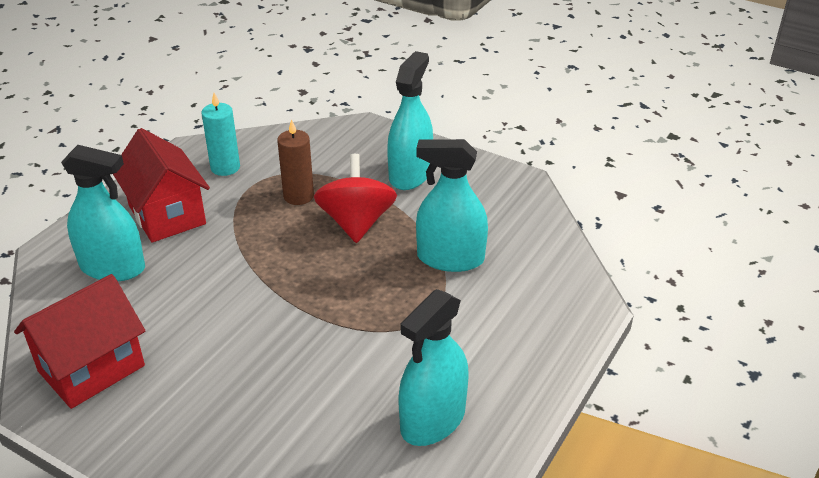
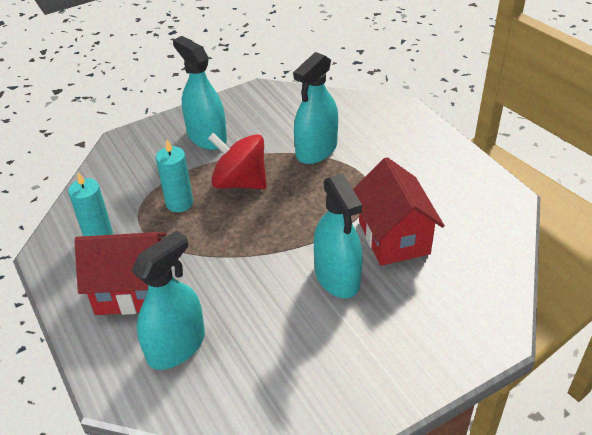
camera: 60 degrees left, 5 degrees up
red house [14,274,145,409] -> red house moved to [353,157,444,266]
brown candle [277,119,314,205] -> turquoise candle [156,140,193,212]
turquoise spray bottle [398,289,469,446] -> turquoise spray bottle moved to [314,174,363,298]

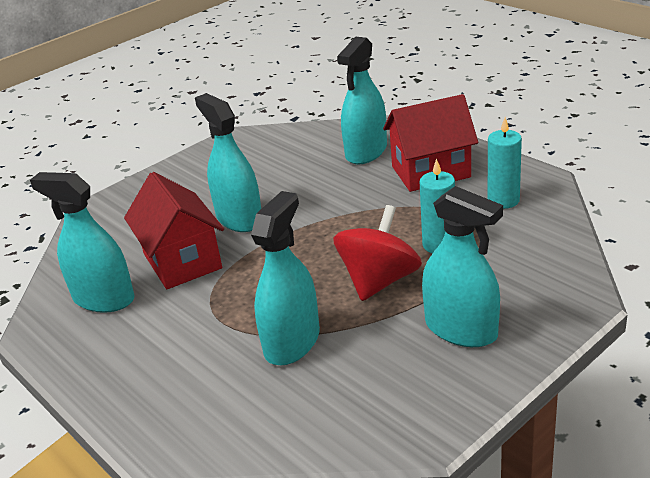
camera: 170 degrees right, 10 degrees down
red spinning top [208,133,267,189] -> red spinning top turned 75 degrees counterclockwise [333,205,422,301]
none -> turquoise spray bottle [30,172,135,313]

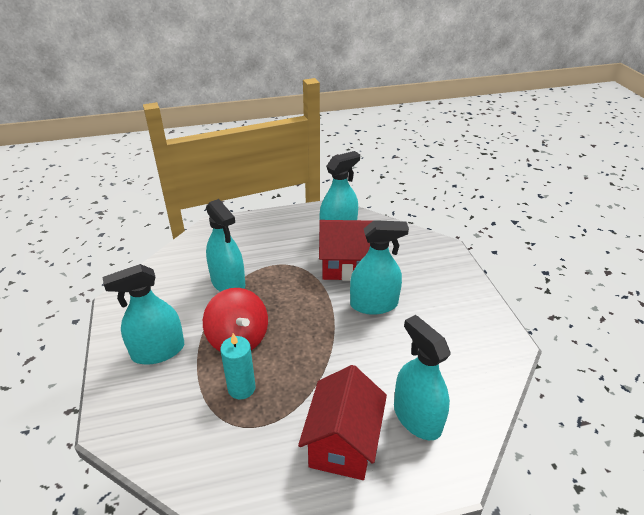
camera: 115 degrees right, 5 degrees up
turquoise candle [487,117,522,209] -> none

